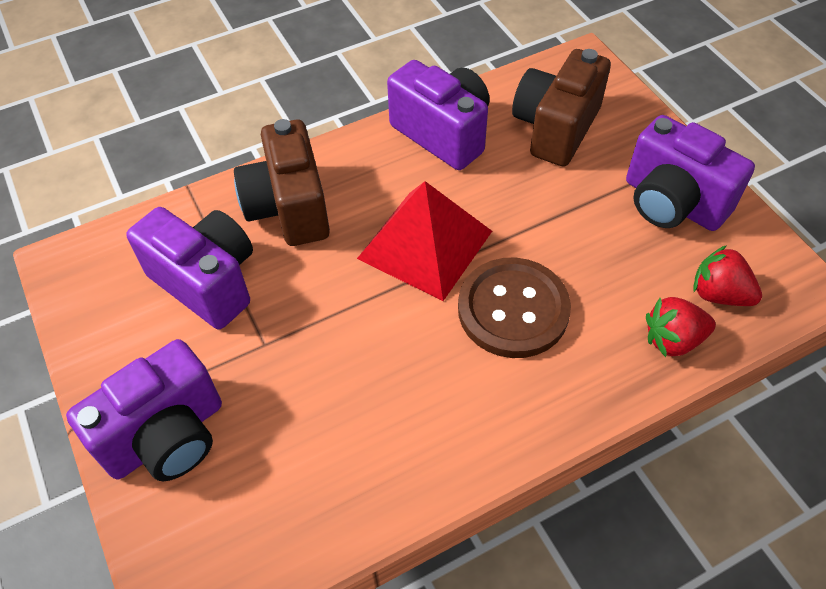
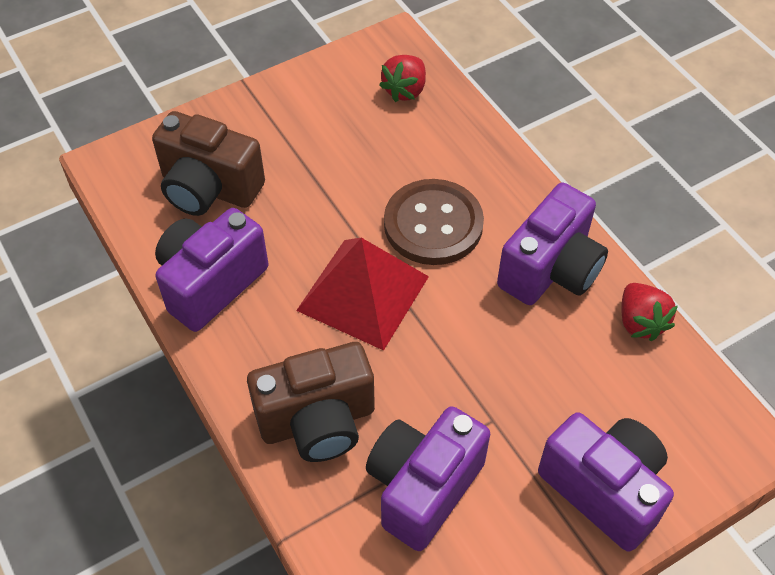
camera: 95 degrees left, 0 degrees up
purple camera [626,115,755,231] -> purple camera moved to [497,182,608,305]
red strawberry [646,297,716,357] -> red strawberry moved to [621,283,678,341]

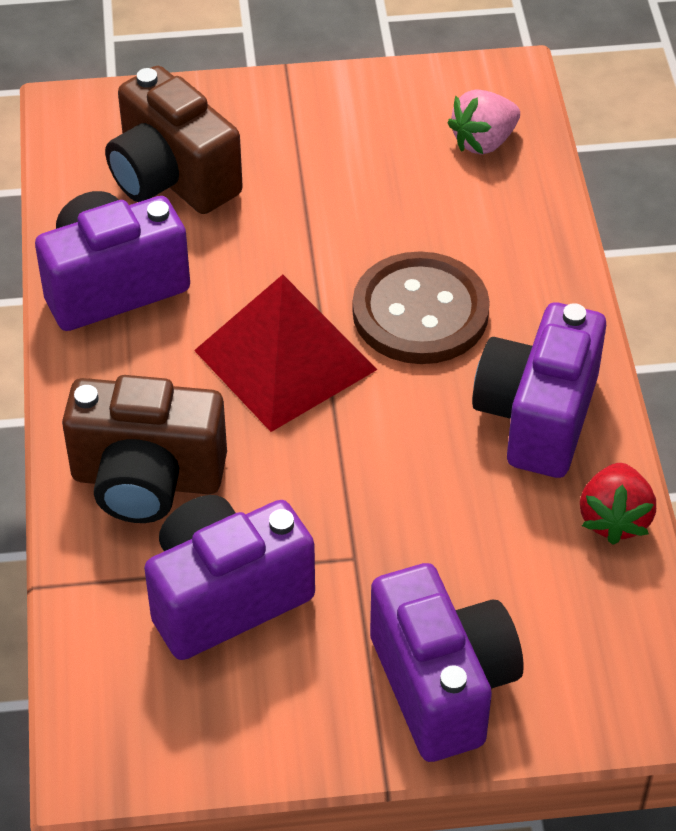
camera: 25 degrees right, 5 degrees down
red strawberry [379,55,426,102] -> pink strawberry [447,89,520,155]
purple camera [497,182,608,305] -> purple camera turned 135 degrees clockwise [472,302,606,478]

